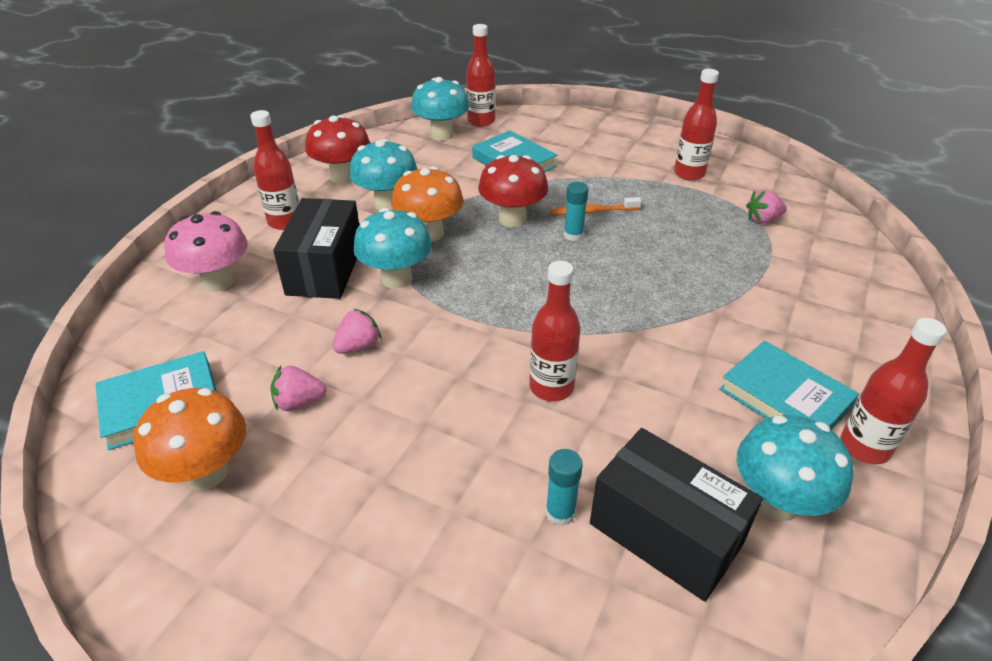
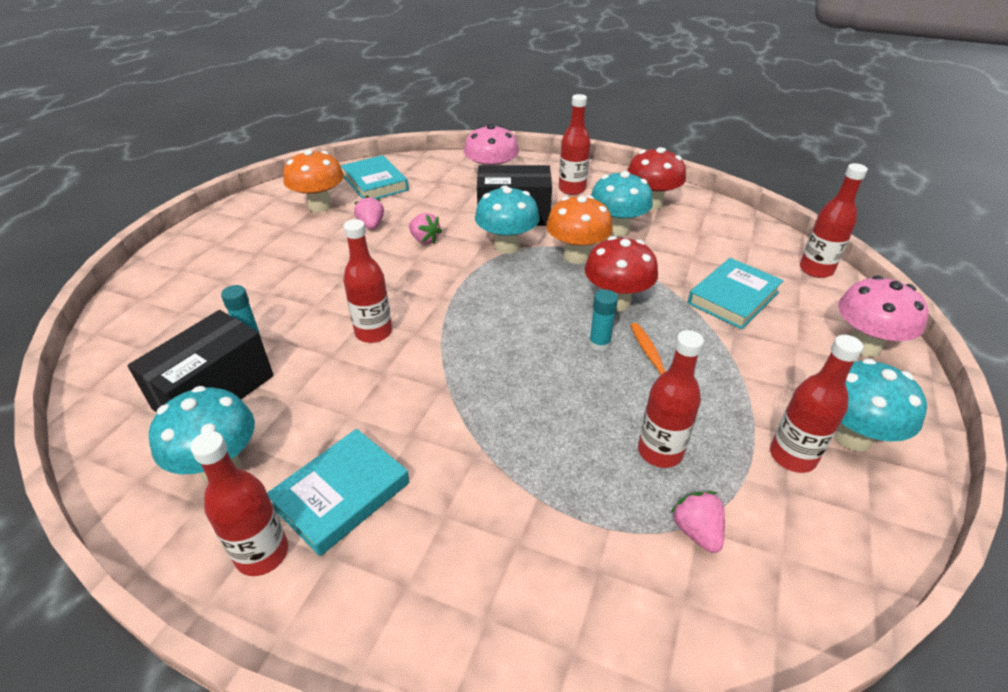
camera: 85 degrees right, 0 degrees up
turquoise mushroom [411,77,470,141] -> turquoise mushroom moved to [834,359,927,451]
none -> red bottle [638,330,704,468]
none -> pink mushroom [838,275,929,357]

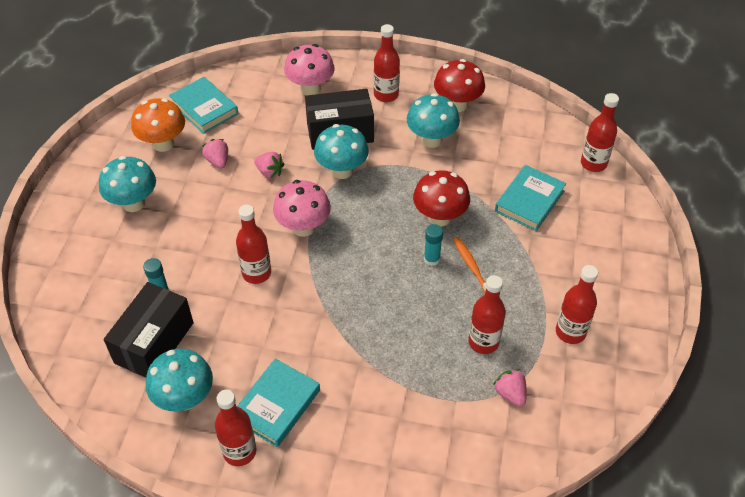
camera: 10 degrees left, 10 degrees up
orange mushroom [546,195,613,264] -> none
turquoise mushroom [834,359,927,451] -> turquoise mushroom moved to [99,156,156,212]
pink mushroom [838,275,929,357] -> pink mushroom moved to [273,180,331,237]

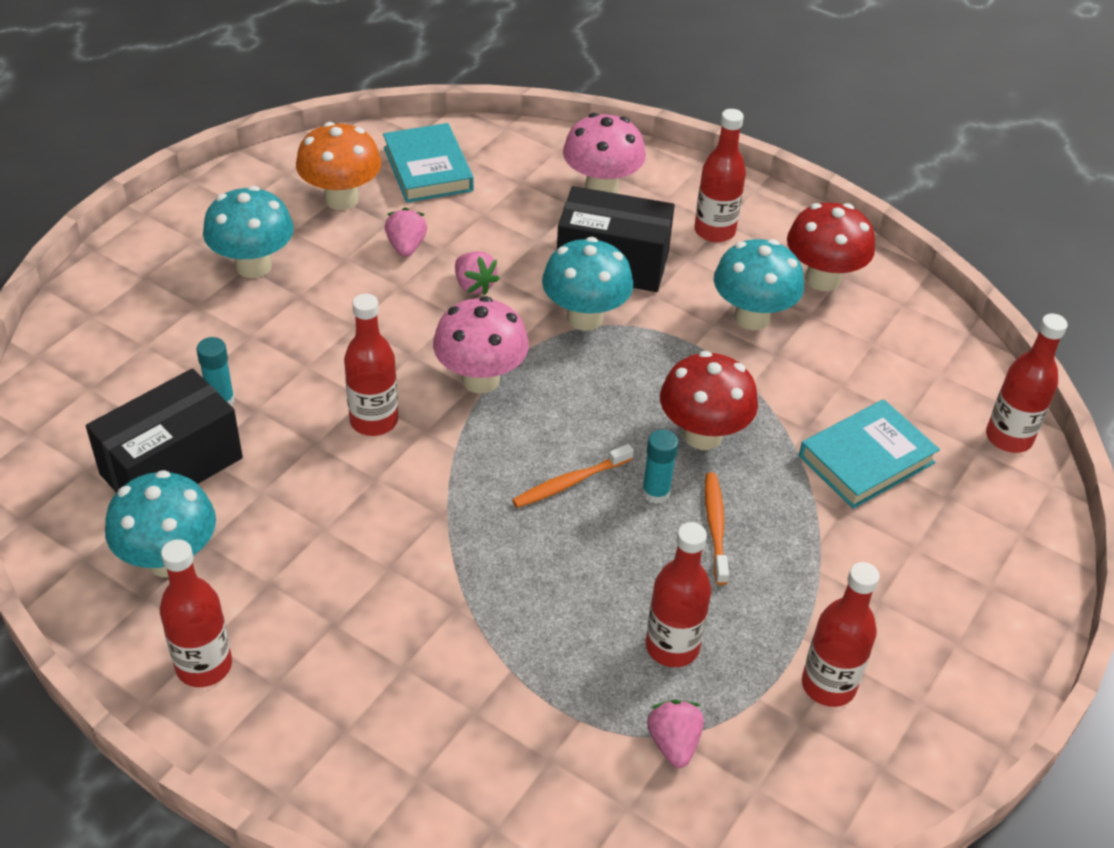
camera: 20 degrees right, 5 degrees down
turquoise book [237,359,320,447] -> none
none -> orange toothbrush [512,444,634,508]

